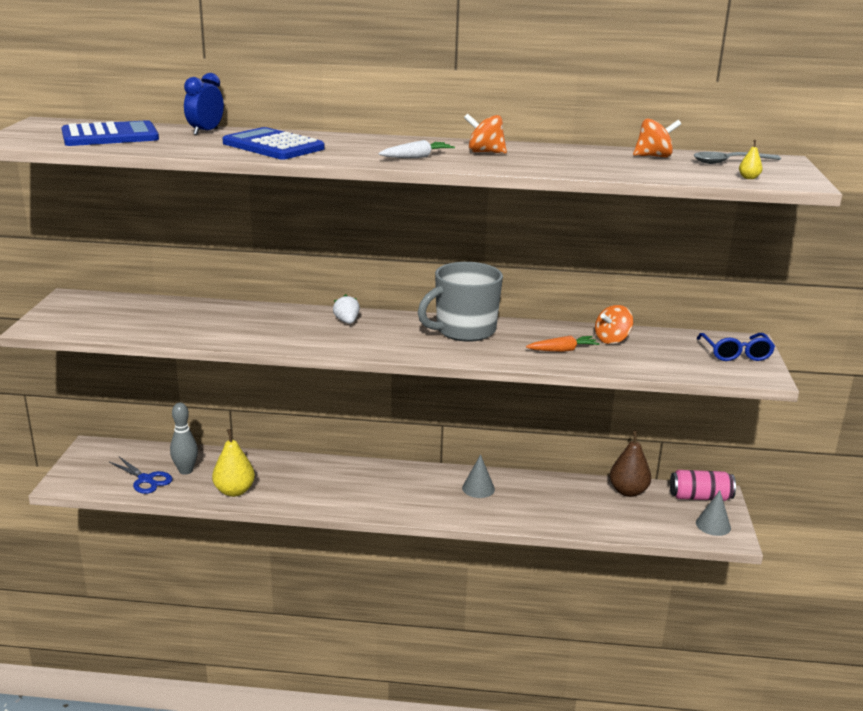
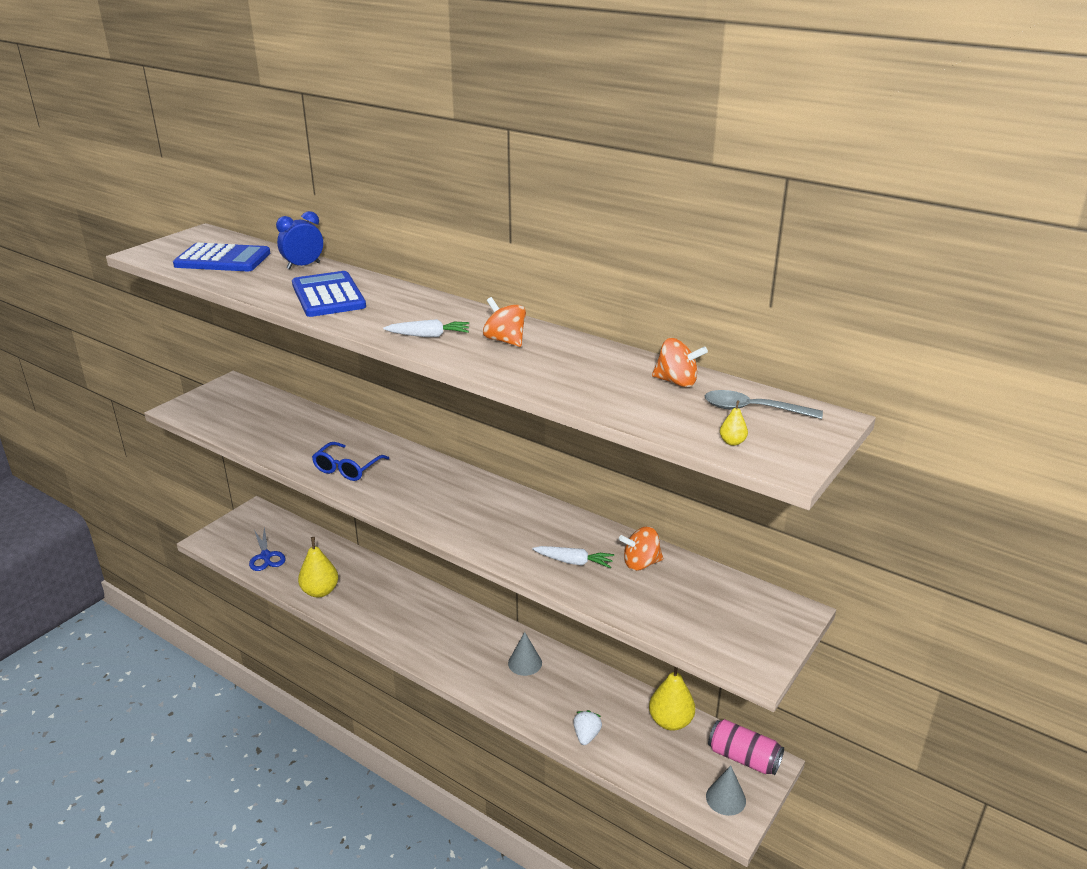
camera: 30 degrees right, 5 degrees up
grey bowling pin [170,403,198,475] -> none
white strawberry [333,294,360,324] -> white strawberry moved to [573,710,602,745]
grey mug [418,262,503,342] -> none
orange carrot [526,335,600,352] -> white carrot [532,546,614,568]
brown pear [610,430,651,497] -> yellow pear [649,666,695,731]
blue glasses [697,333,775,361] -> blue glasses moved to [312,442,389,481]

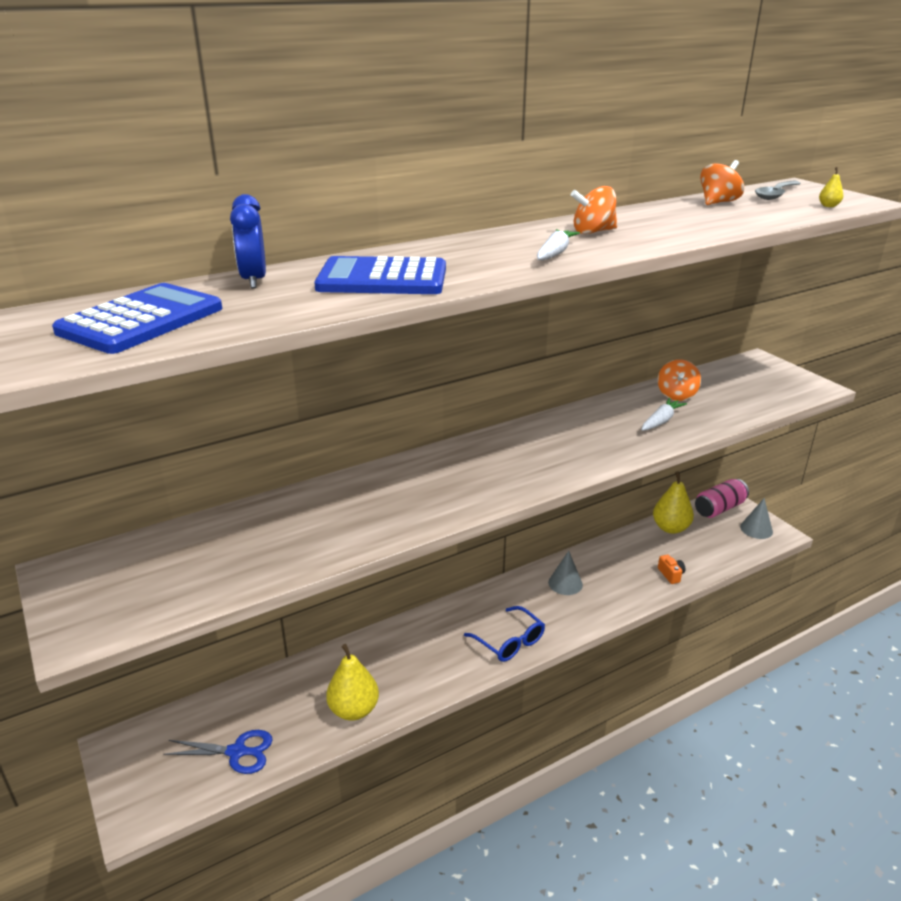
camera: 65 degrees left, 0 degrees up
blue glasses [312,442,389,481] -> blue glasses moved to [464,606,545,662]
white strawberry [573,710,602,745] -> orange camera [658,554,686,584]

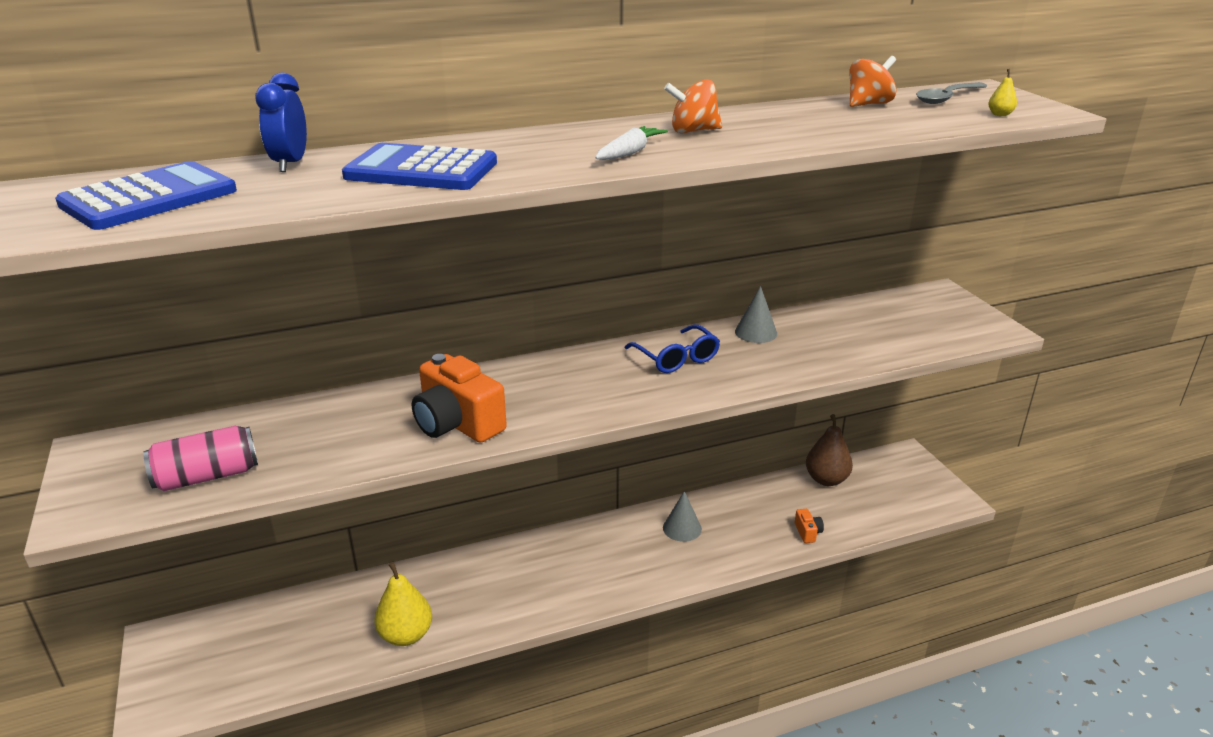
camera: 10 degrees right, 0 degrees up
blue scissors [163,730,273,774] -> none
blue glasses [464,606,545,662] -> blue glasses moved to [625,325,720,373]
white carrot [641,398,687,431] -> none
yellow pear [653,471,694,534] -> brown pear [806,414,853,486]
orange spinning top [658,359,701,401] -> none
pink can [695,479,749,518] -> pink can moved to [143,426,258,491]
grey cone [740,498,773,539] -> grey cone moved to [735,286,777,343]
none -> orange camera [412,354,507,443]

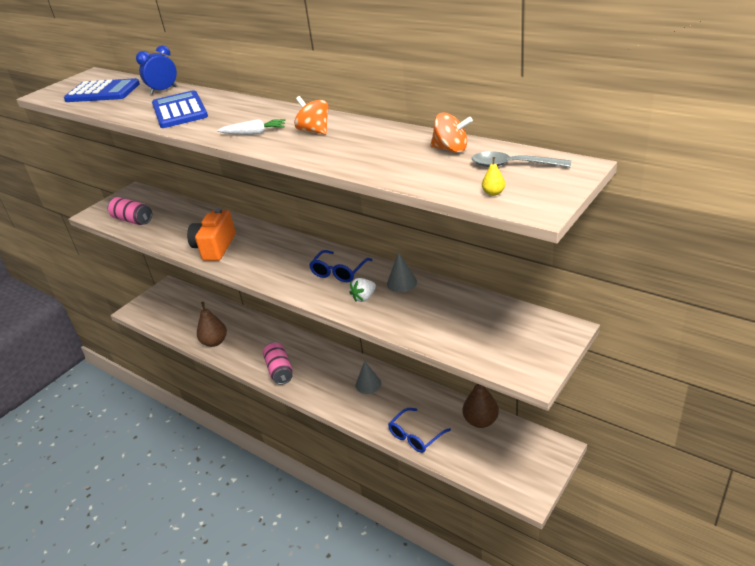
camera: 60 degrees right, 5 degrees up
yellow pear [374,562,432,646] -> brown pear [197,302,227,347]
orange camera [795,509,824,543] -> blue glasses [388,408,451,453]
none -> pink can [263,342,293,385]
none -> white strawberry [349,278,376,302]

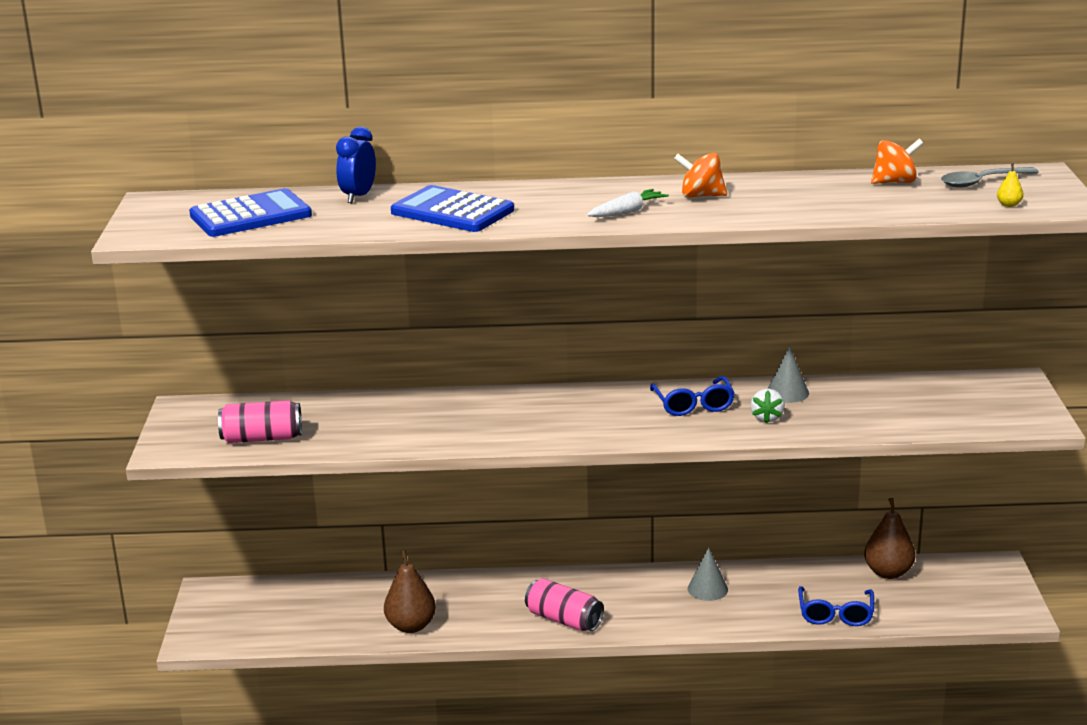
camera: 40 degrees left, 10 degrees down
orange camera [187,208,236,261] -> none

